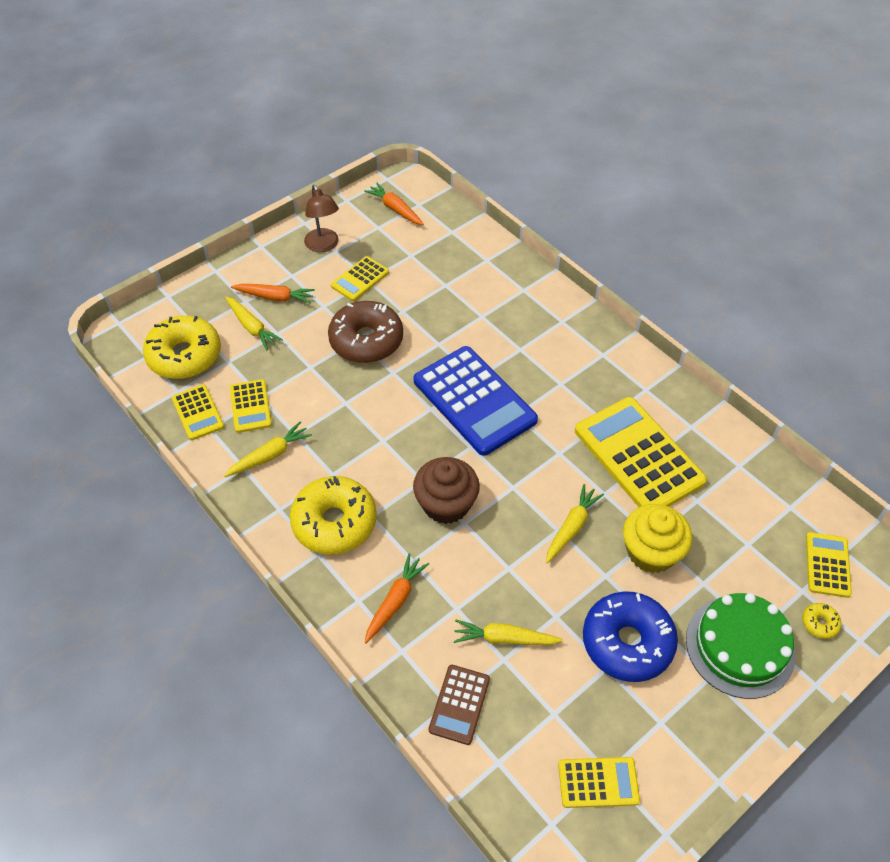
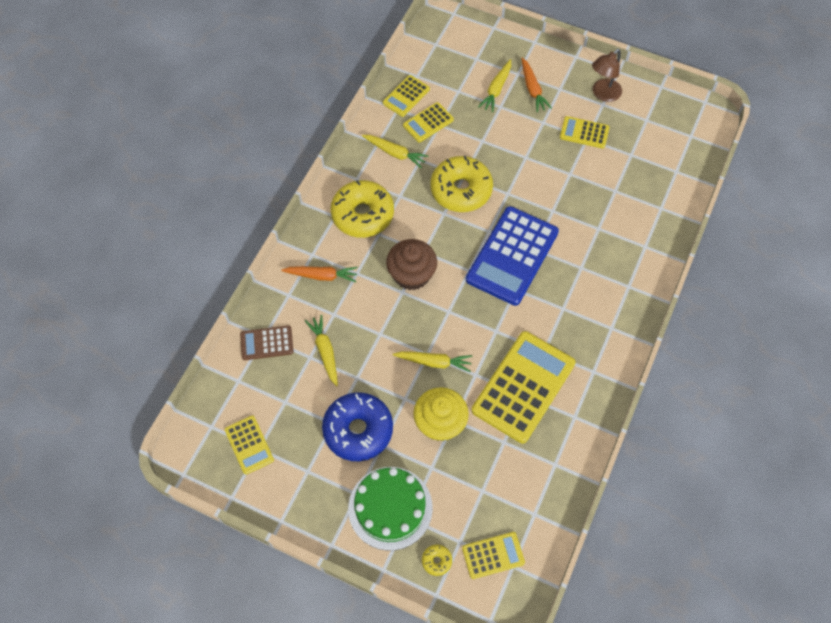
camera: 65 degrees right, 10 degrees up
yellow donut [143,315,221,379] -> yellow donut moved to [431,156,493,212]
brown donut [328,301,403,363] -> none
orange carrot [364,183,424,225] -> none

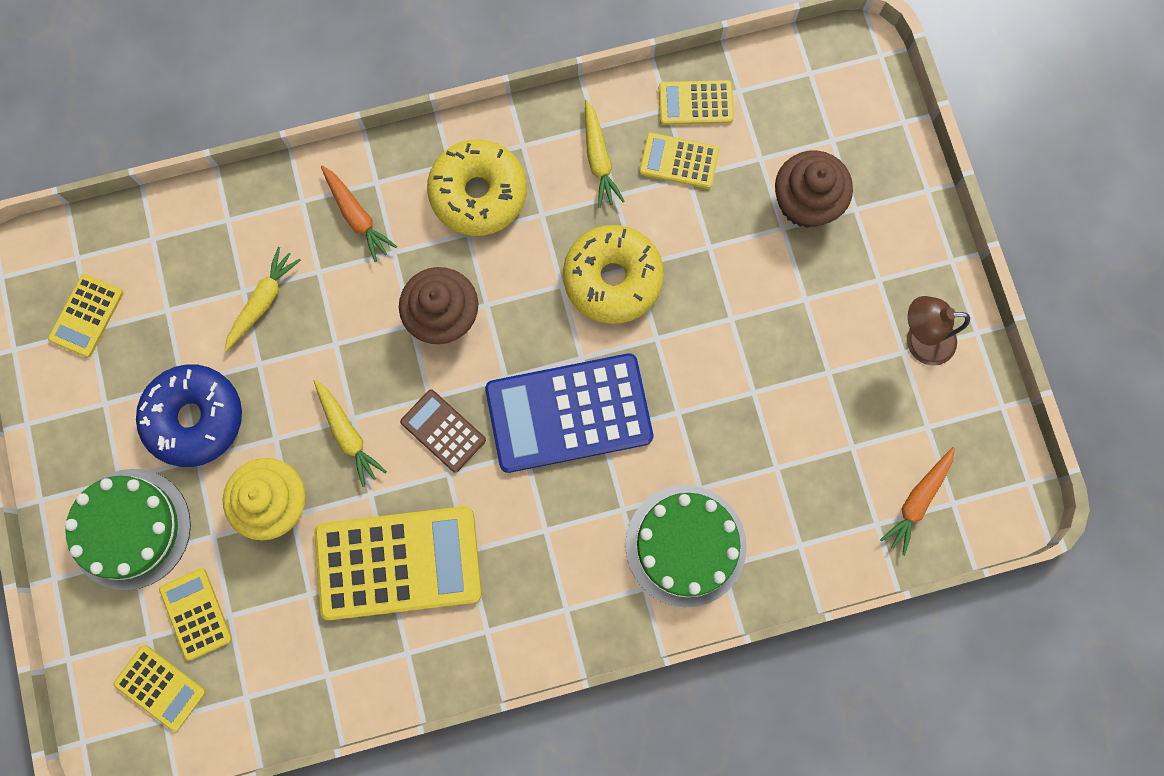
camera: 50 degrees right, 15 degrees up
brown calculator [240,325,294,360] -> brown calculator moved to [400,390,486,473]
yellow donut [422,545,452,576] -> none
yellow carrot [478,59,511,112] -> brown cupcake [775,150,853,228]
orange carrot [521,58,552,112] -> orange carrot moved to [880,447,955,556]
yellow calculator [560,116,609,148] -> yellow calculator moved to [159,568,232,661]
none -> green cake [625,485,747,607]

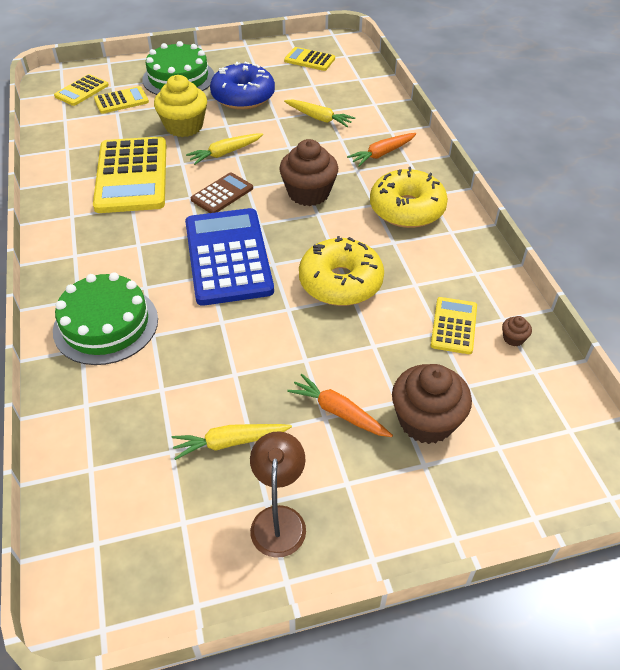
camera: 90 degrees right, 30 degrees down
yellow carrot [585,100,625,208] -> yellow carrot moved to [172,424,292,460]
yellow calculator [659,80,734,125] -> brown cupcake [502,316,532,346]
orange carrot [880,447,955,556] -> orange carrot moved to [287,374,393,437]

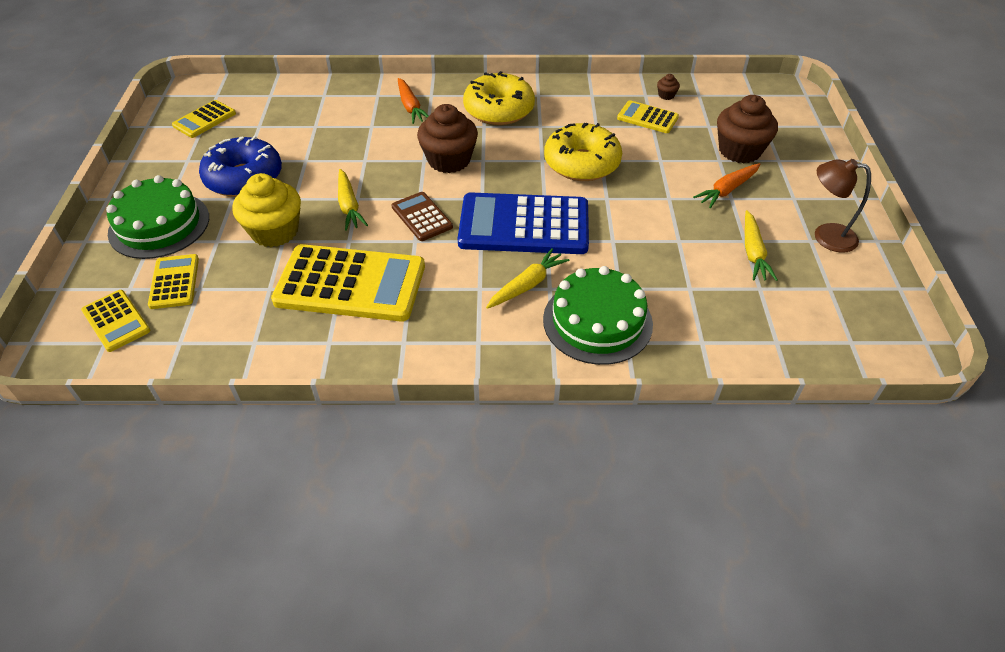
camera: 75 degrees left, 0 degrees up
yellow carrot [284,99,355,127] -> yellow carrot moved to [486,248,570,309]

